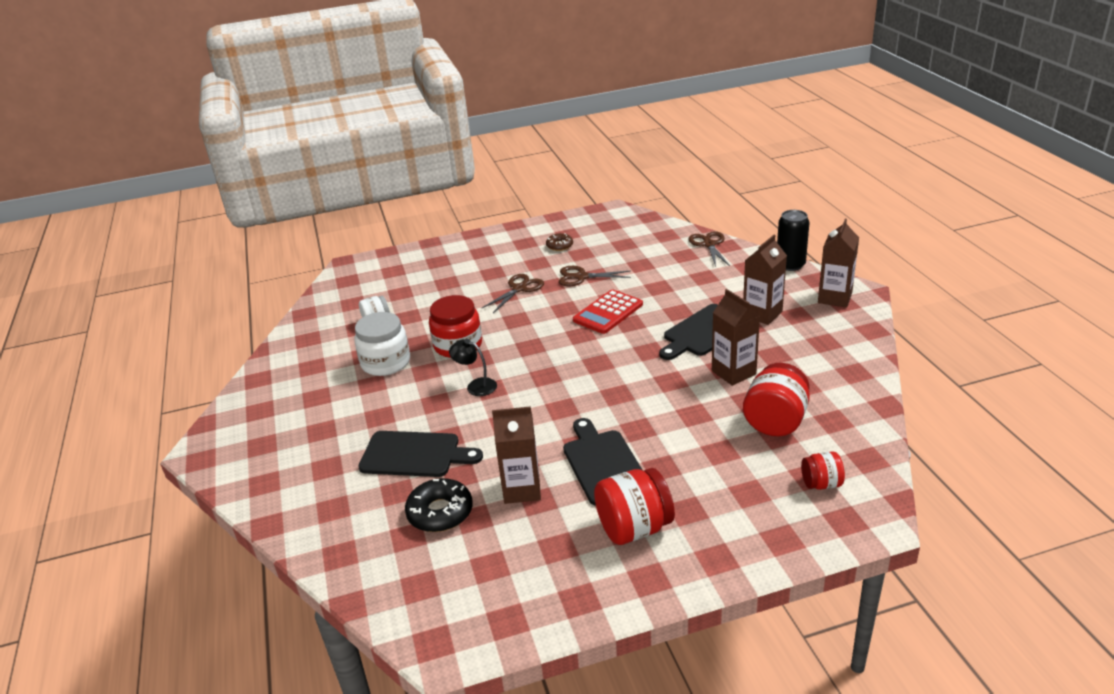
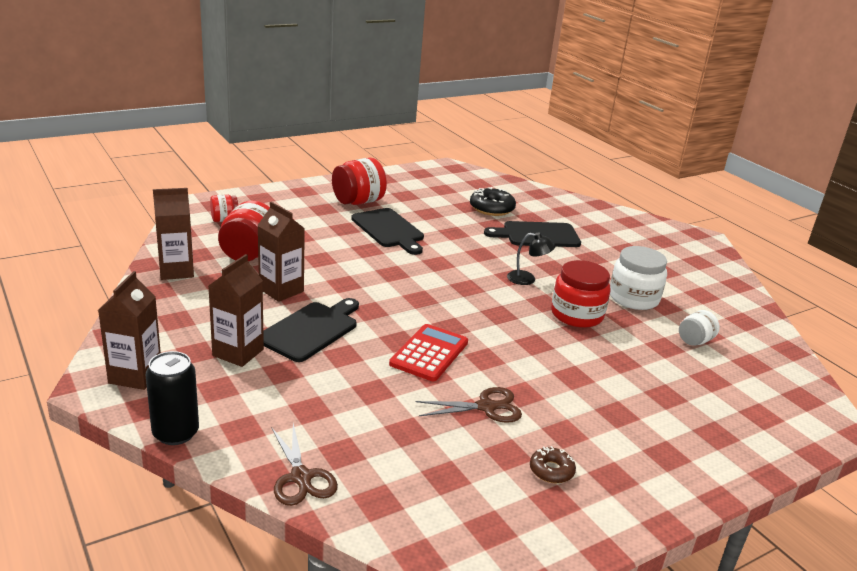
camera: 160 degrees right, 5 degrees down
brown scissors [482,274,544,313] -> none
brown carton [492,406,541,504] -> brown carton moved to [153,188,194,280]

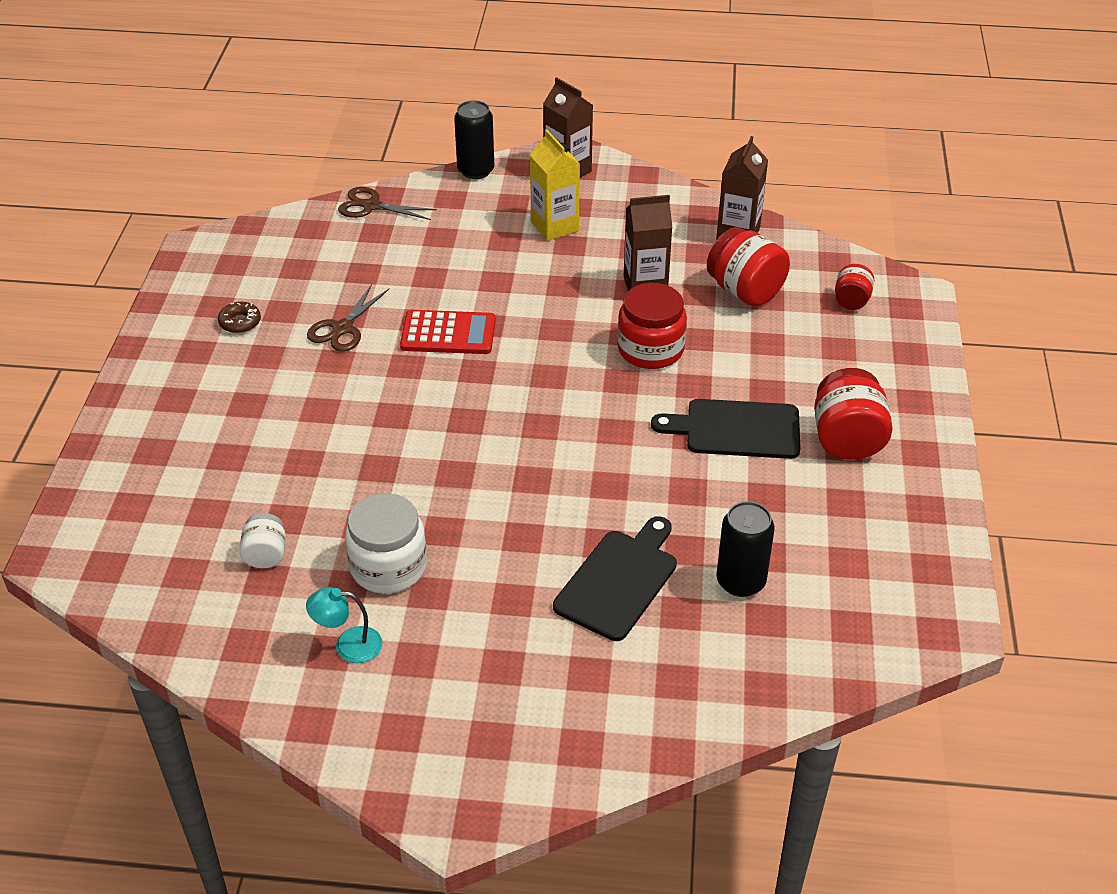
camera: 130 degrees right, 15 degrees up
brown carton [208,254,264,367] -> yellow carton [530,130,580,241]
black cutting board [263,298,359,362] -> none
red calculator [389,324,468,381] -> red calculator turned 60 degrees counterclockwise [400,310,496,354]
black donut [470,187,516,216] -> black can [717,501,775,597]
black lamp [507,232,556,285] -> none
red jar [551,260,610,328] -> red jar moved to [617,283,687,369]
none -> turquoise lamp [306,587,382,663]

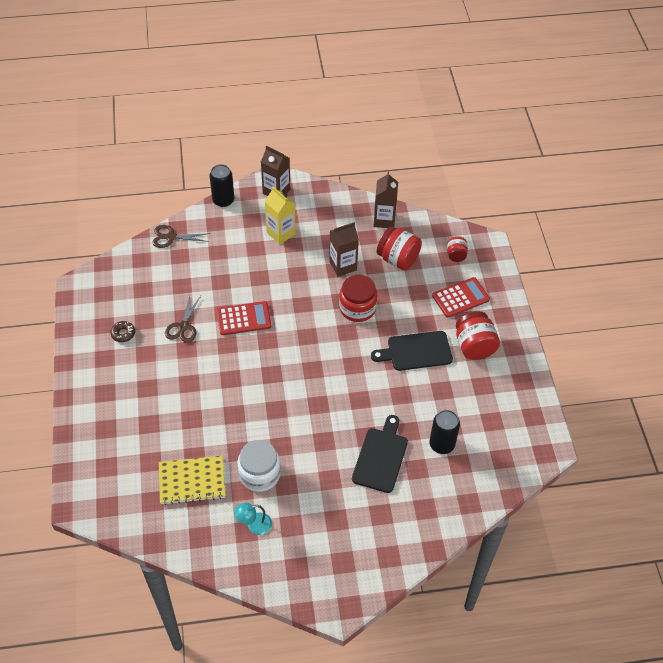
camera: 15 degrees left, 10 degrees up
white jar [240,513,286,568] -> yellow notebook [159,456,225,505]
none -> red calculator [432,277,490,318]

